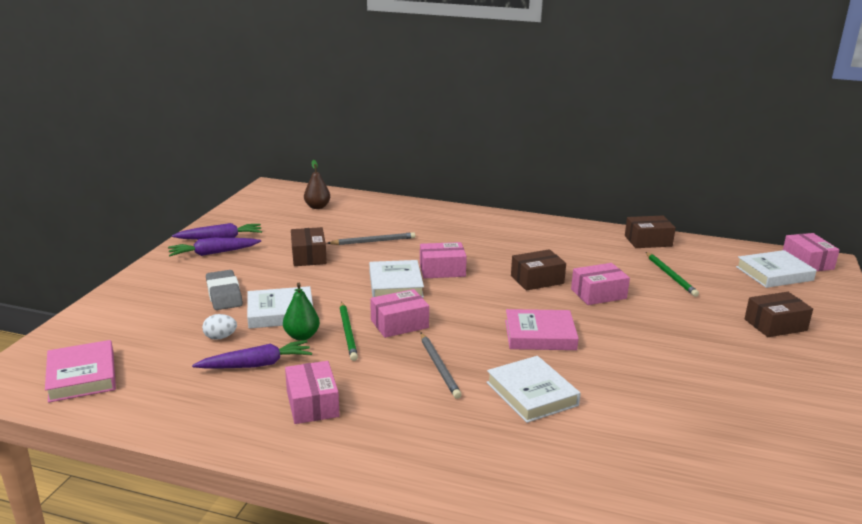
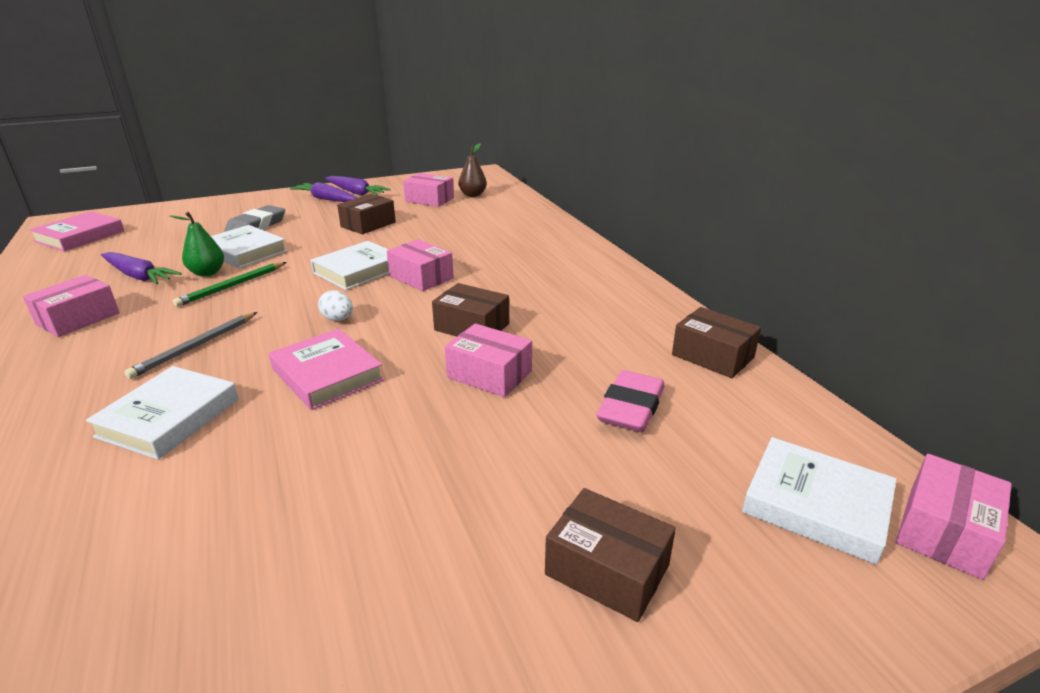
camera: 50 degrees right, 5 degrees up
white egg [202,314,237,340] -> white egg moved to [318,290,353,321]
grey pencil [327,232,415,245] -> none
pink box [370,289,429,338] -> pink box moved to [403,173,454,207]
green pencil [646,252,699,297] -> pink eraser [596,370,665,432]

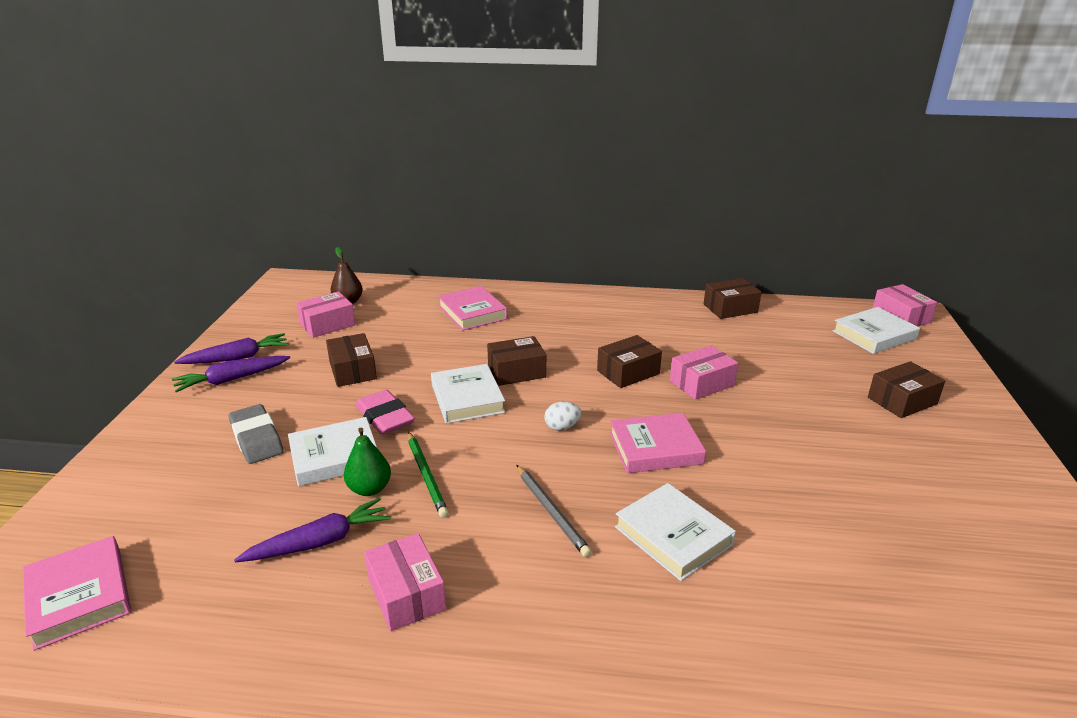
camera: 60 degrees left, 0 degrees up
pink box [387,239,454,291] -> brown box [487,336,546,386]
pink eraser [596,370,665,432] -> pink eraser moved to [355,390,415,435]
none -> pink book [438,286,507,331]

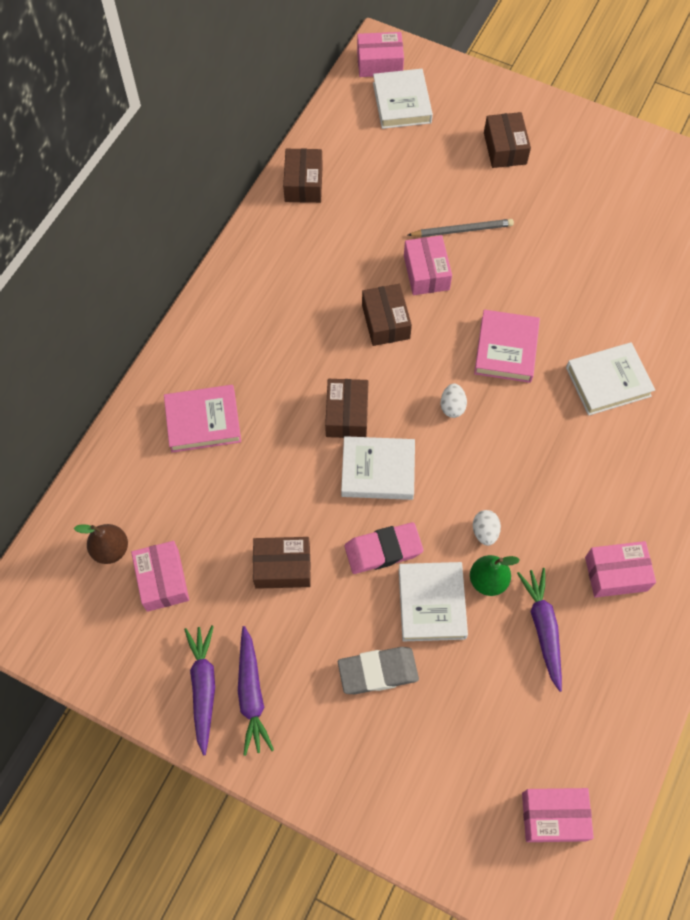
camera: 70 degrees left, 35 degrees up
pink book [23,536,131,651] -> pink box [522,788,594,842]
green pencil [408,432,449,518] -> white egg [473,510,501,546]
grey pencil [516,465,592,557] -> grey pencil moved to [408,219,514,237]

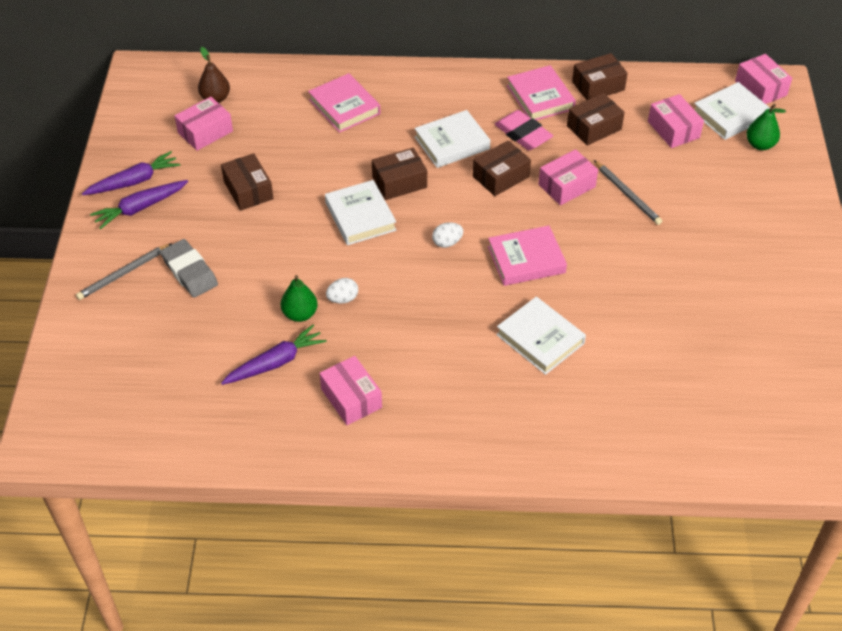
camera: 65 degrees right, 15 degrees down
pink eraser [345,522,423,574] -> pink eraser moved to [495,110,553,150]
white book [399,562,468,641] -> white book moved to [414,110,490,168]
brown box [484,112,531,168] -> brown box moved to [567,93,625,146]
pink box [522,788,594,842] -> pink box moved to [648,94,704,148]
none -> grey pencil [76,243,172,300]
none -> pink book [507,65,576,120]
none -> green pear [746,104,786,150]

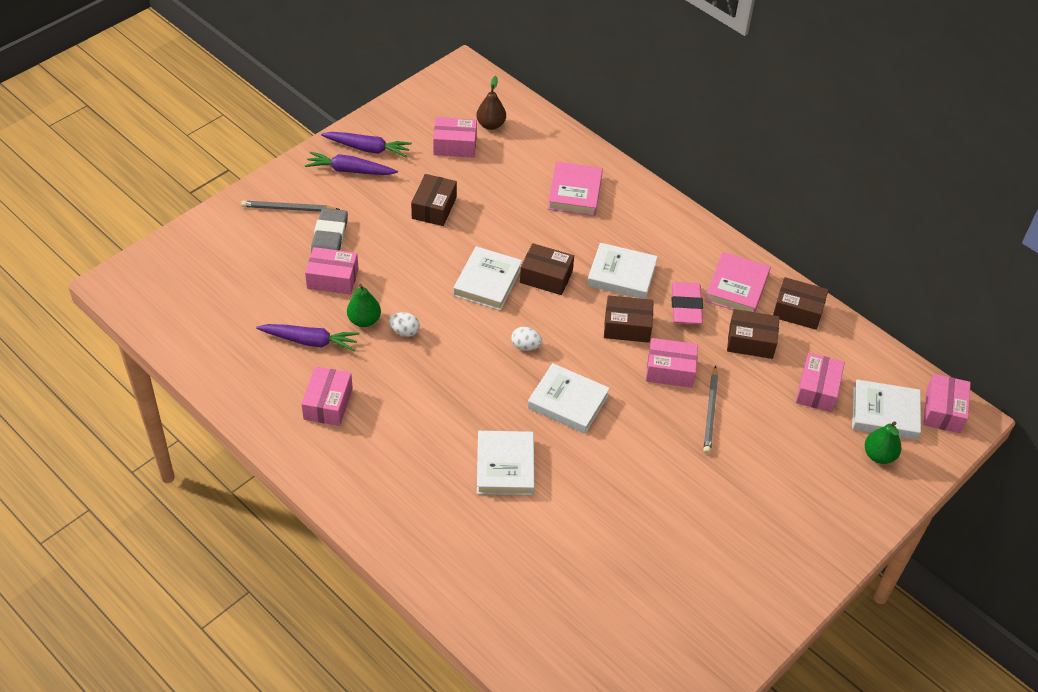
camera: 40 degrees right, 0 degrees up
pink book [488,226,567,286] -> white book [528,363,610,434]
none -> pink box [305,247,359,295]

